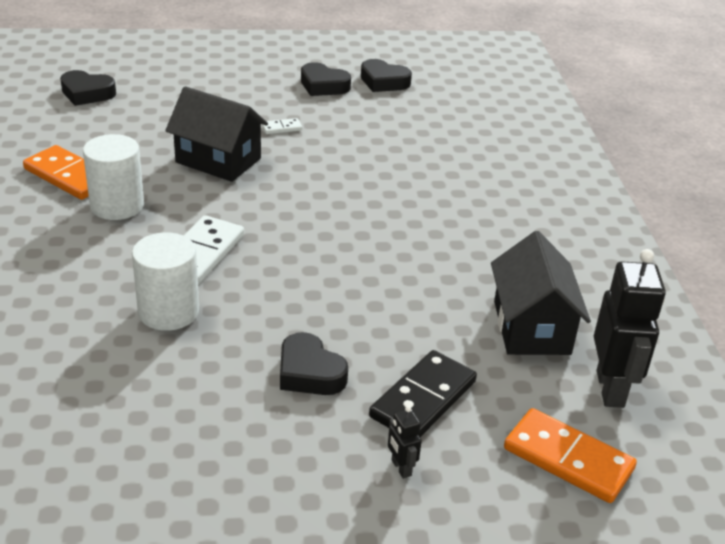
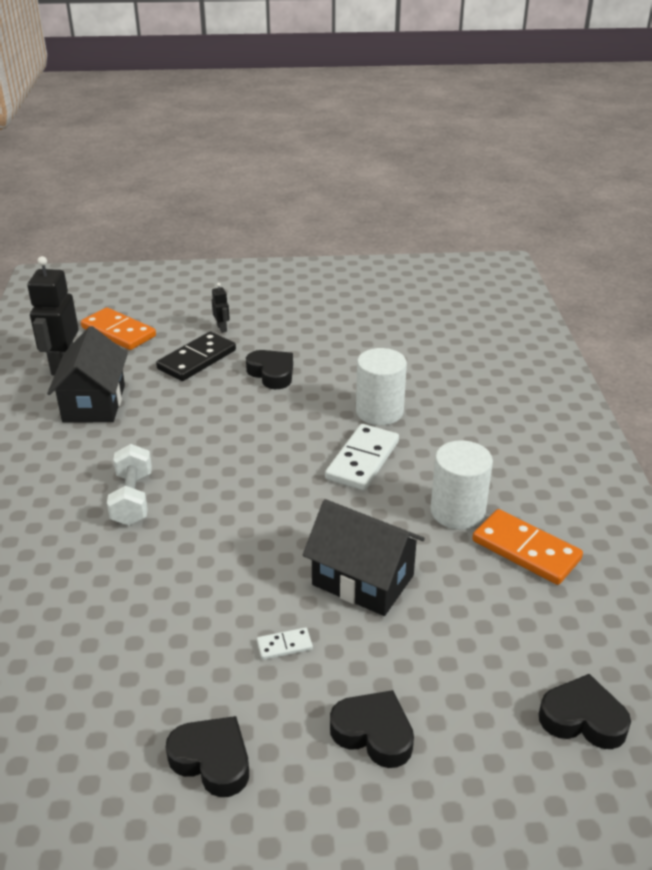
camera: 175 degrees left, 0 degrees up
black heart [361,59,412,92] -> black heart moved to [330,690,414,768]
none -> white dumbbell [107,444,152,526]

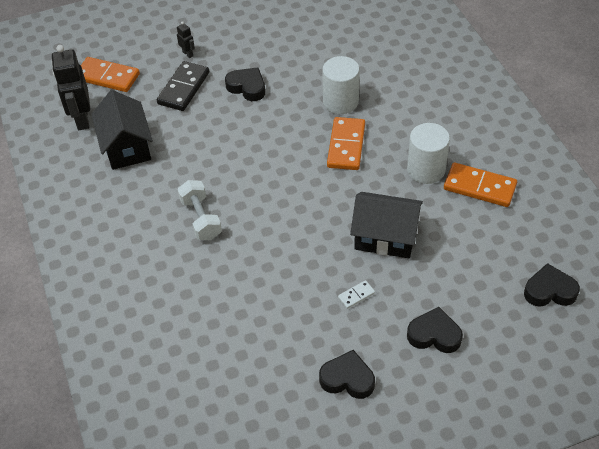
camera: 15 degrees left, 15 degrees up
white domino [325,424,399,490] -> orange domino [327,117,365,170]

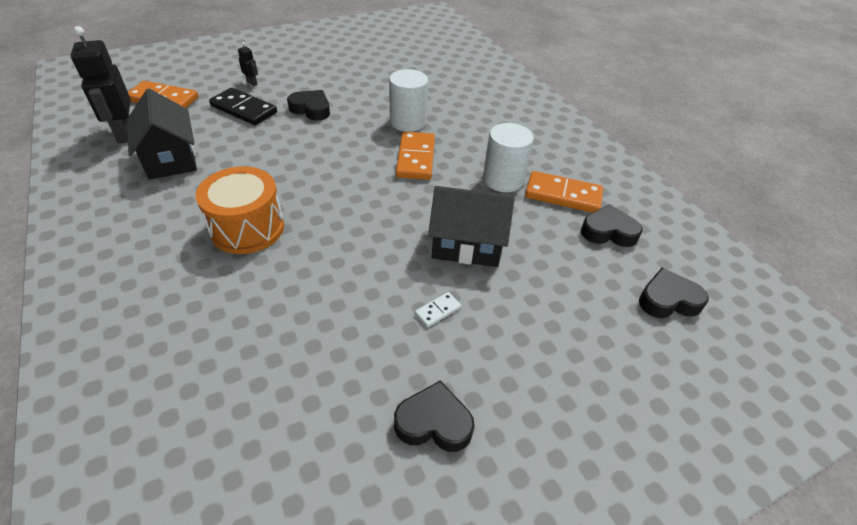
camera: 10 degrees left, 5 degrees down
black domino [157,61,209,111] -> black domino turned 75 degrees counterclockwise [209,88,277,125]
white dumbbell [177,180,222,240] -> orange drum [196,166,284,254]
black heart [407,307,463,353] -> black heart moved to [581,204,643,247]

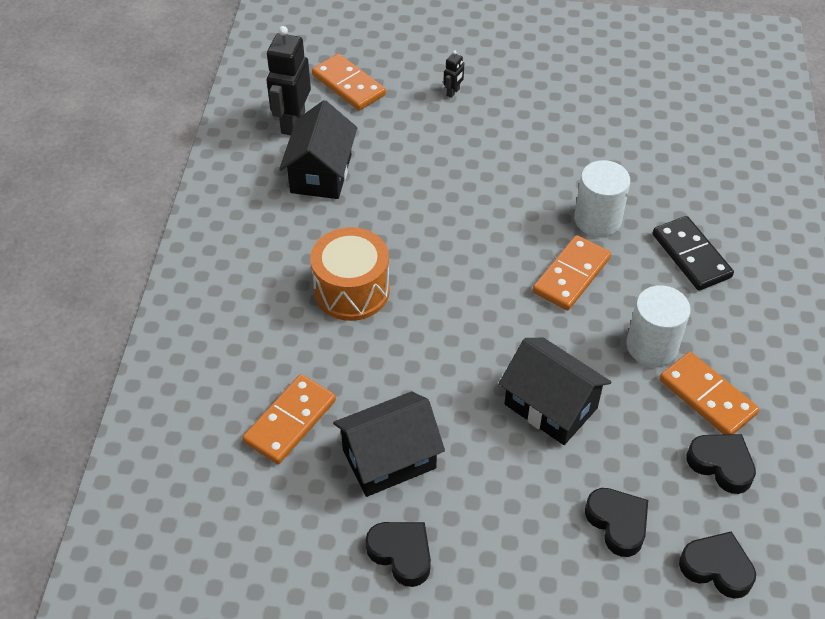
camera: 35 degrees right, 5 degrees up
black domino [209,88,277,125] -> black domino moved to [653,216,734,290]
black robot [238,42,258,86] -> black robot turned 45 degrees clockwise [443,50,464,98]
black heart [287,90,330,121] -> black heart moved to [585,488,648,557]
white domino [415,292,461,327] -> none
none -> orange domino [242,374,336,464]
none -> black house [333,391,445,497]

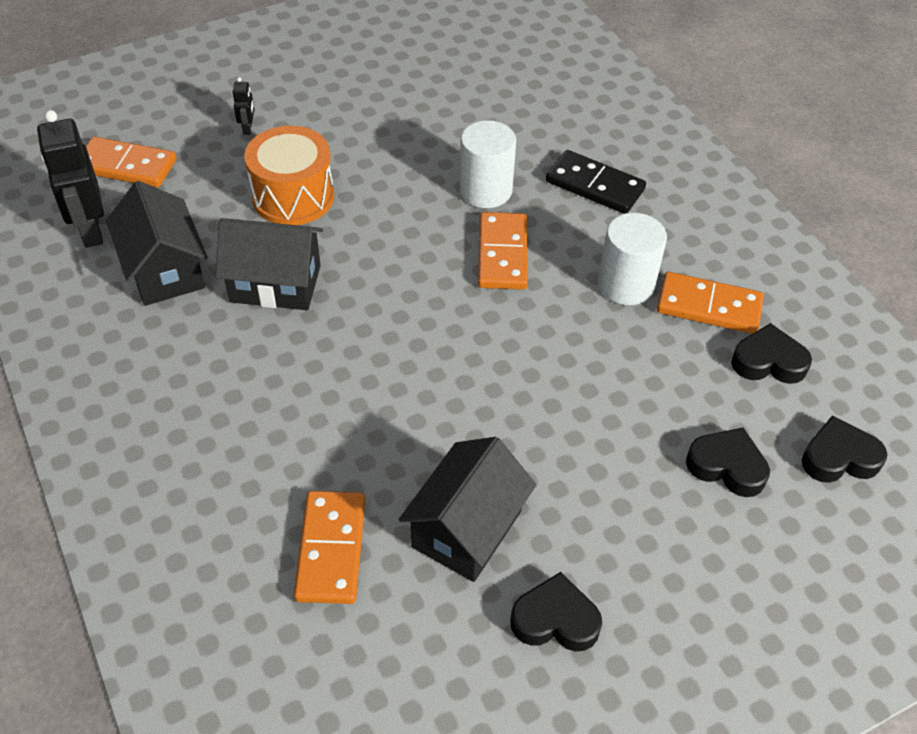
camera: 35 degrees left, 0 degrees up
orange drum [310,227,390,321] -> orange drum moved to [244,126,334,225]
black house [499,338,611,445] -> black house moved to [215,218,323,310]

